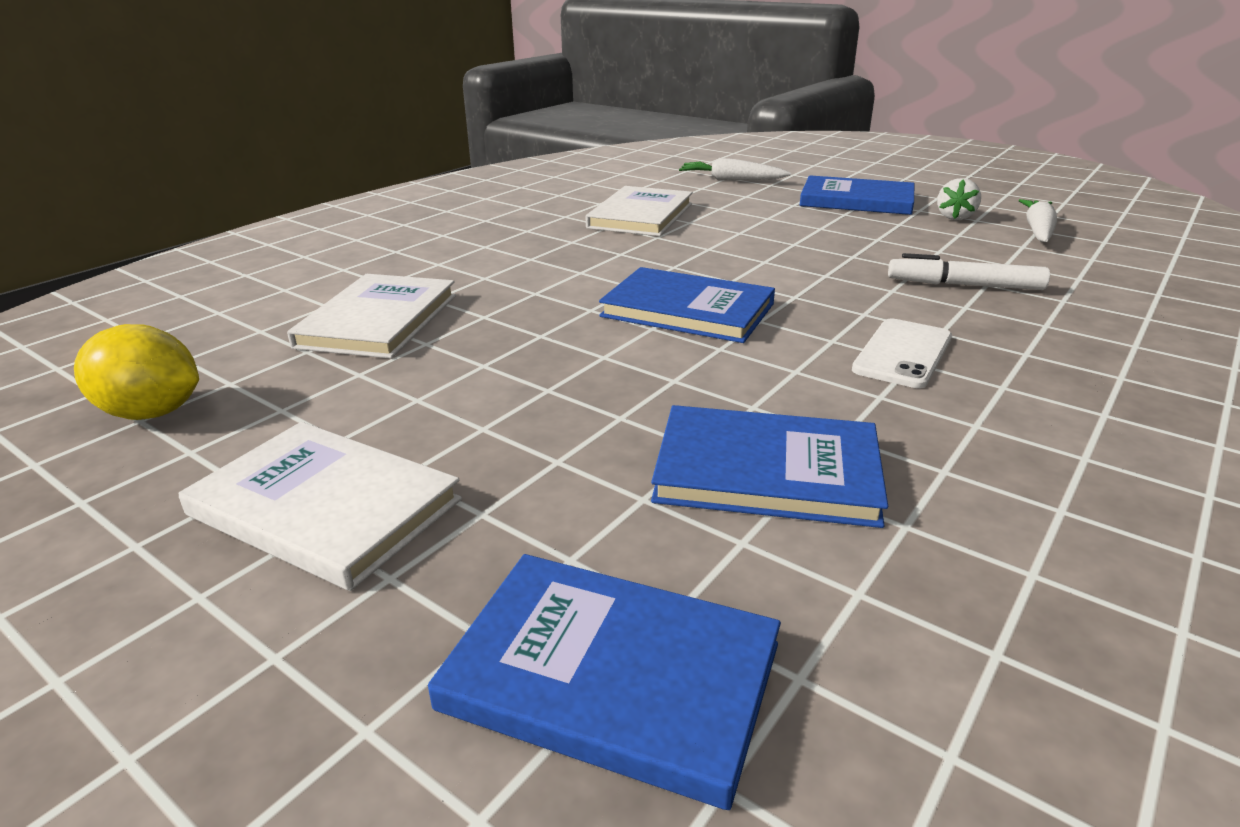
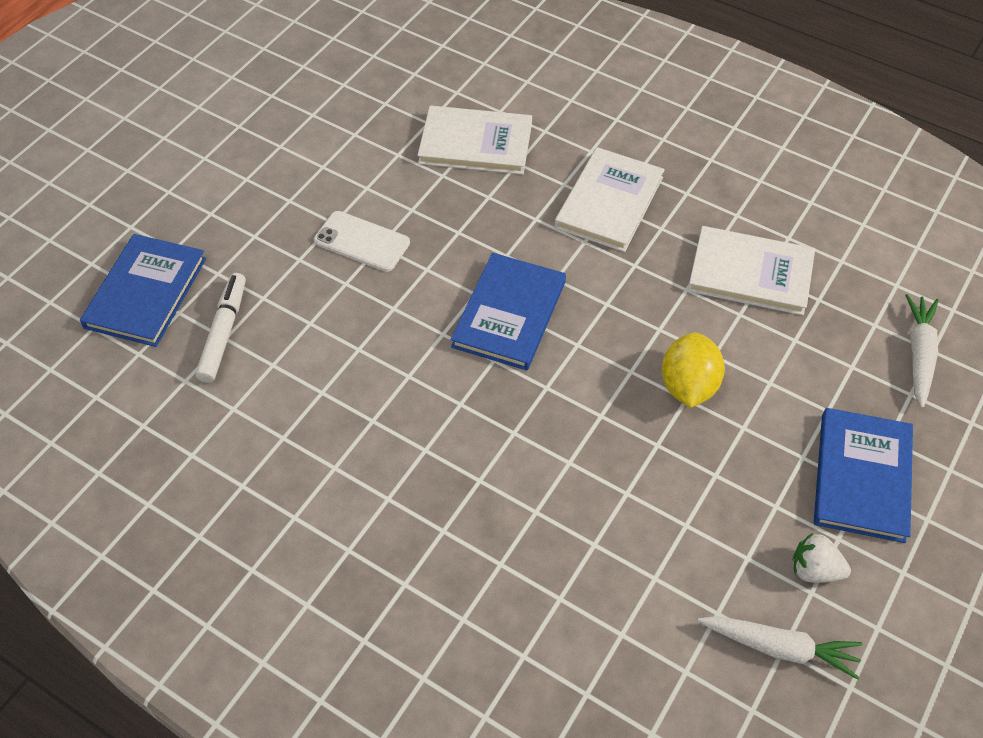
camera: 85 degrees right, 25 degrees up
yellow lemon [74,324,199,420] -> yellow lemon moved to [662,332,725,408]
white book [178,422,462,591] -> white book moved to [554,147,665,252]
blue book [651,405,888,528] -> none
white phone [852,318,952,388] -> white phone moved to [314,211,410,272]
white marker [888,253,1050,290] -> white marker moved to [195,273,246,383]

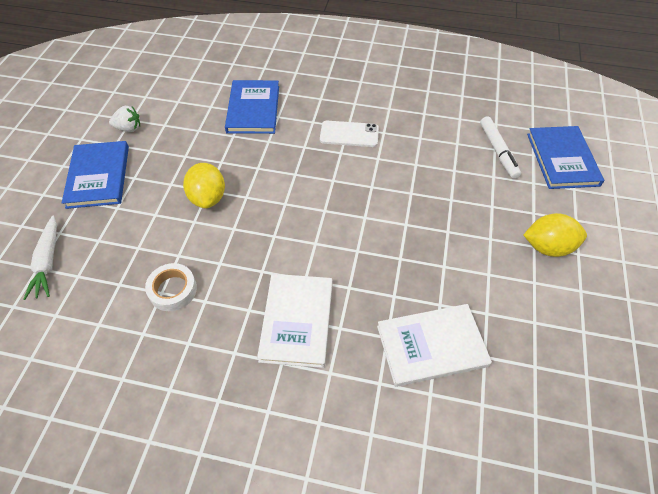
camera: 160 degrees right, 0 degrees up
white phone [314,211,410,272] -> white phone moved to [320,121,379,147]
blue book [451,253,566,370] -> blue book moved to [225,80,279,134]
white book [688,226,815,315] -> white tape [145,263,197,311]
white carrot [698,616,862,680] -> none
none -> yellow lemon [524,213,587,257]

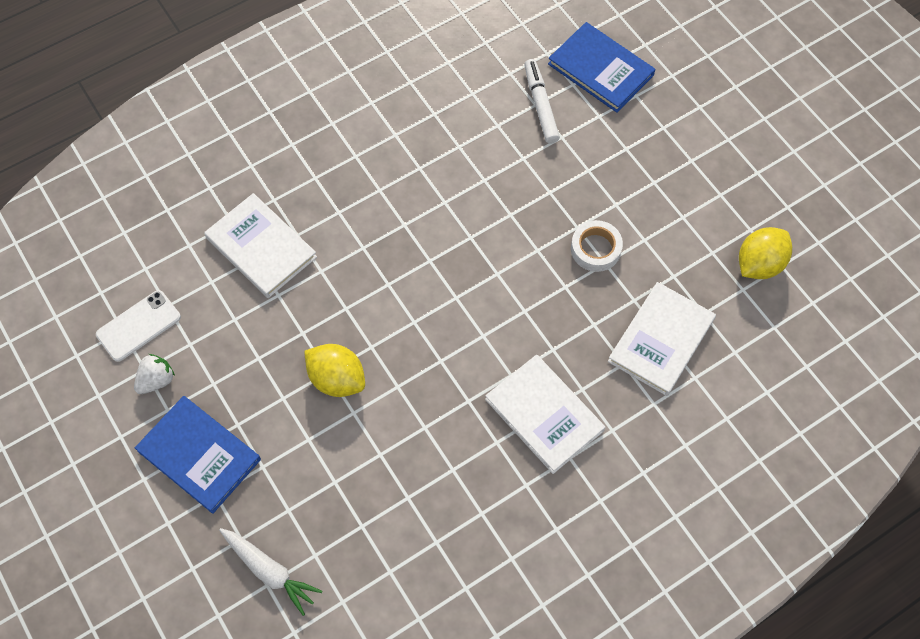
camera: 45 degrees left, 10 degrees up
white tape [145,263,197,311] -> white tape moved to [571,220,623,272]
blue book [225,80,279,134] -> white book [204,193,317,298]
white phone [320,121,379,147] -> white phone moved to [96,290,181,362]
white marker [480,116,521,179] -> white marker turned 135 degrees counterclockwise [524,59,560,144]
yellow lemon [524,213,587,257] -> yellow lemon moved to [739,227,792,279]

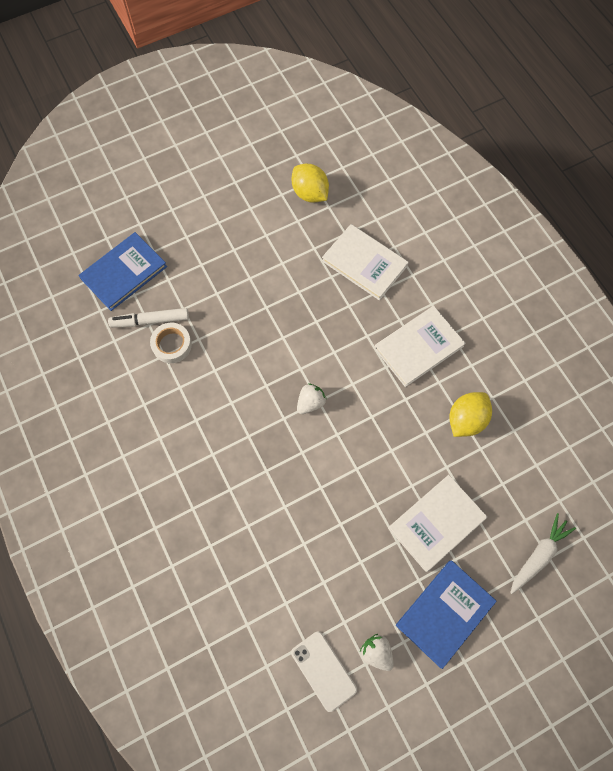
camera: 85 degrees left, 5 degrees up
white book [204,193,317,298] -> white book moved to [388,475,487,572]
yellow lemon [304,344,365,397] -> yellow lemon moved to [449,392,492,437]
white tape [571,220,623,272] -> white tape moved to [150,323,192,363]
none -> white strawberry [297,383,327,414]

